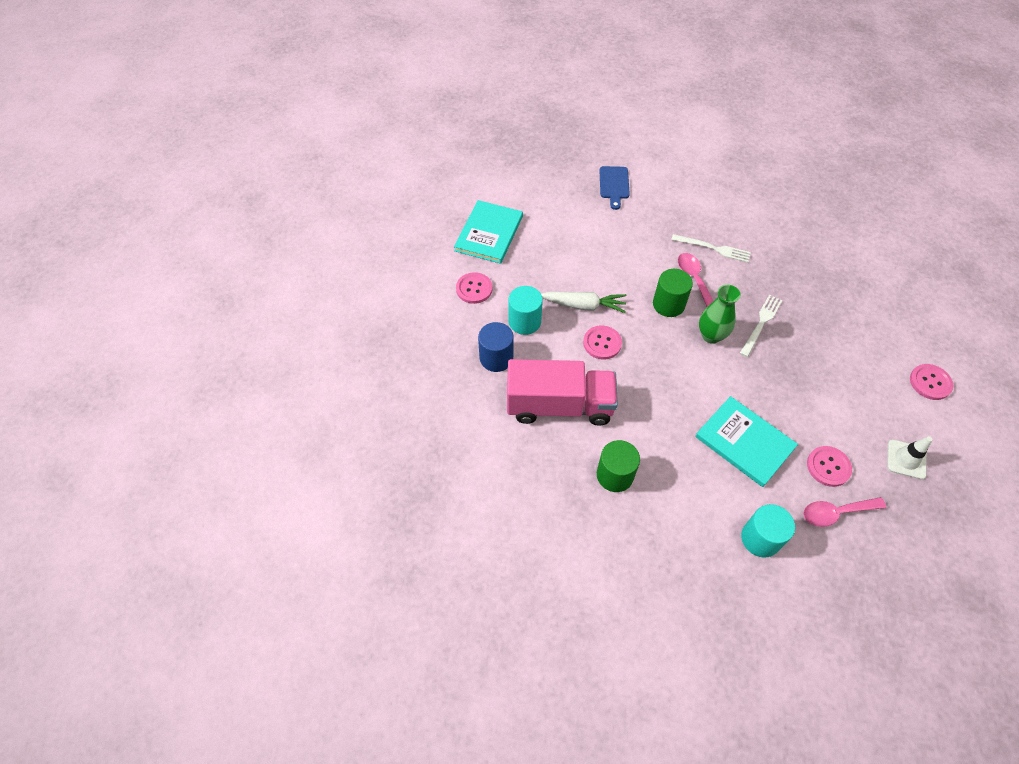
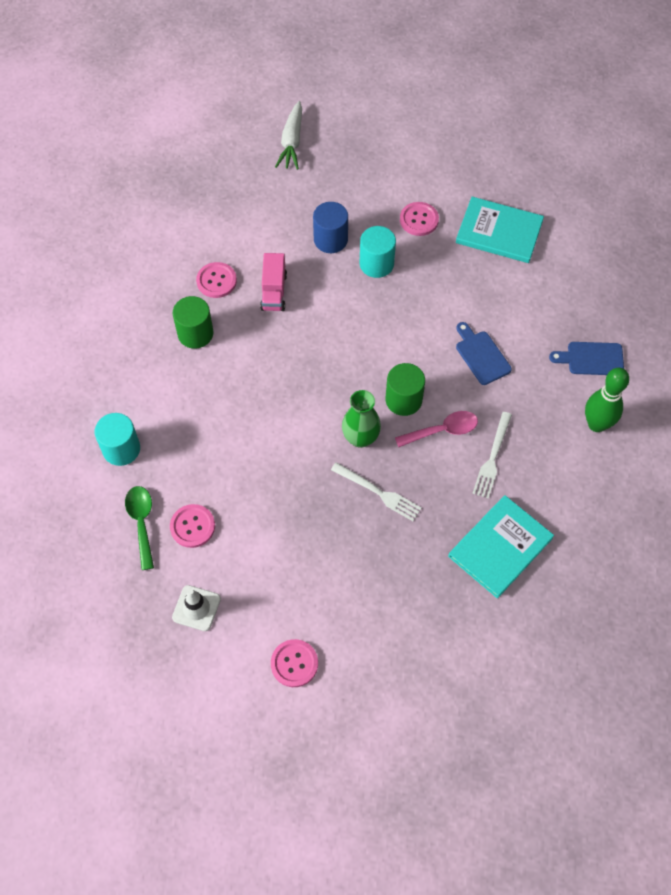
camera: 90 degrees right, 5 degrees up
pink truck [507,359,618,426] -> pink truck [260,253,287,311], size x0.52
white carrot [541,292,626,313] -> white carrot moved to [275,101,302,170]
pink button [583,326,622,359] -> pink button moved to [196,262,237,298]
turquoise book [695,396,798,487] -> turquoise book moved to [448,495,554,599]
pink spoon [803,497,886,527] -> green spoon [125,486,154,570]
none -> blue cutting board [456,322,512,385]
none -> green bowling pin [585,368,629,432]

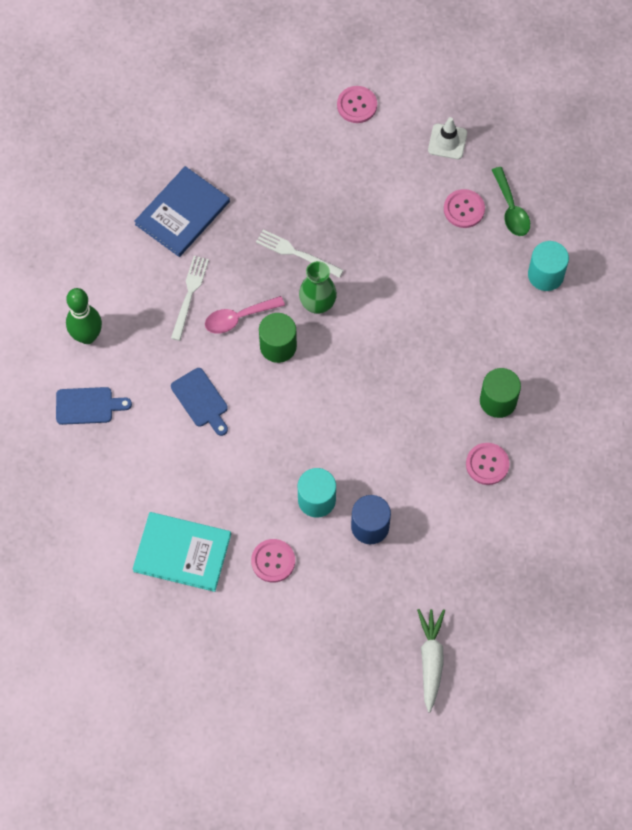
camera: 175 degrees right, 5 degrees up
pink truck [260,253,287,311] -> none
turquoise book [448,495,554,599] -> blue book [134,166,230,257]

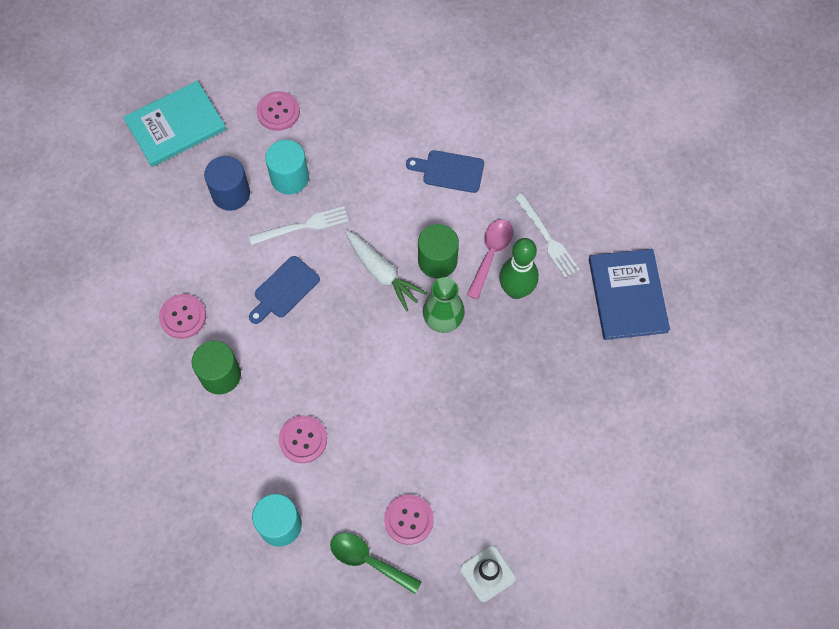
camera: 135 degrees right, 0 degrees up
blue cutting board [56,387,132,425] -> blue cutting board moved to [249,256,320,324]
green bowling pin [66,288,102,344] -> green bowling pin moved to [499,238,539,299]
turquoise book [133,512,231,592] -> turquoise book moved to [123,81,226,167]
white fork [256,229,343,278] -> white fork moved to [249,206,349,245]
pink button [337,86,377,123] -> pink button moved to [279,415,327,463]
white carrot [417,609,445,713] -> white carrot moved to [345,230,427,312]

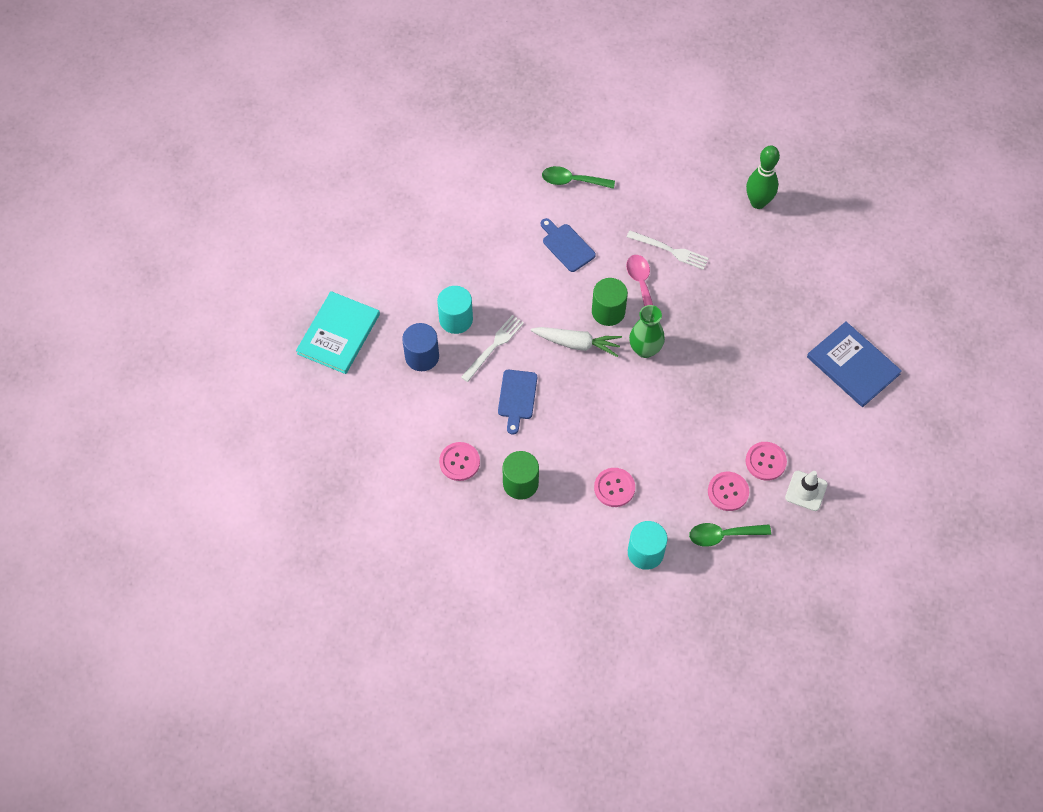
camera: 35 degrees left, 5 degrees down
pink button [257,91,300,131] -> pink button moved to [746,442,787,481]
blue cutting board [406,150,484,193] -> blue cutting board turned 75 degrees clockwise [541,218,596,272]
green bowling pin [499,238,539,299] -> green bowling pin moved to [746,145,780,209]
blue book [589,249,670,340] -> blue book moved to [807,322,902,407]
none -> green spoon [542,166,615,189]

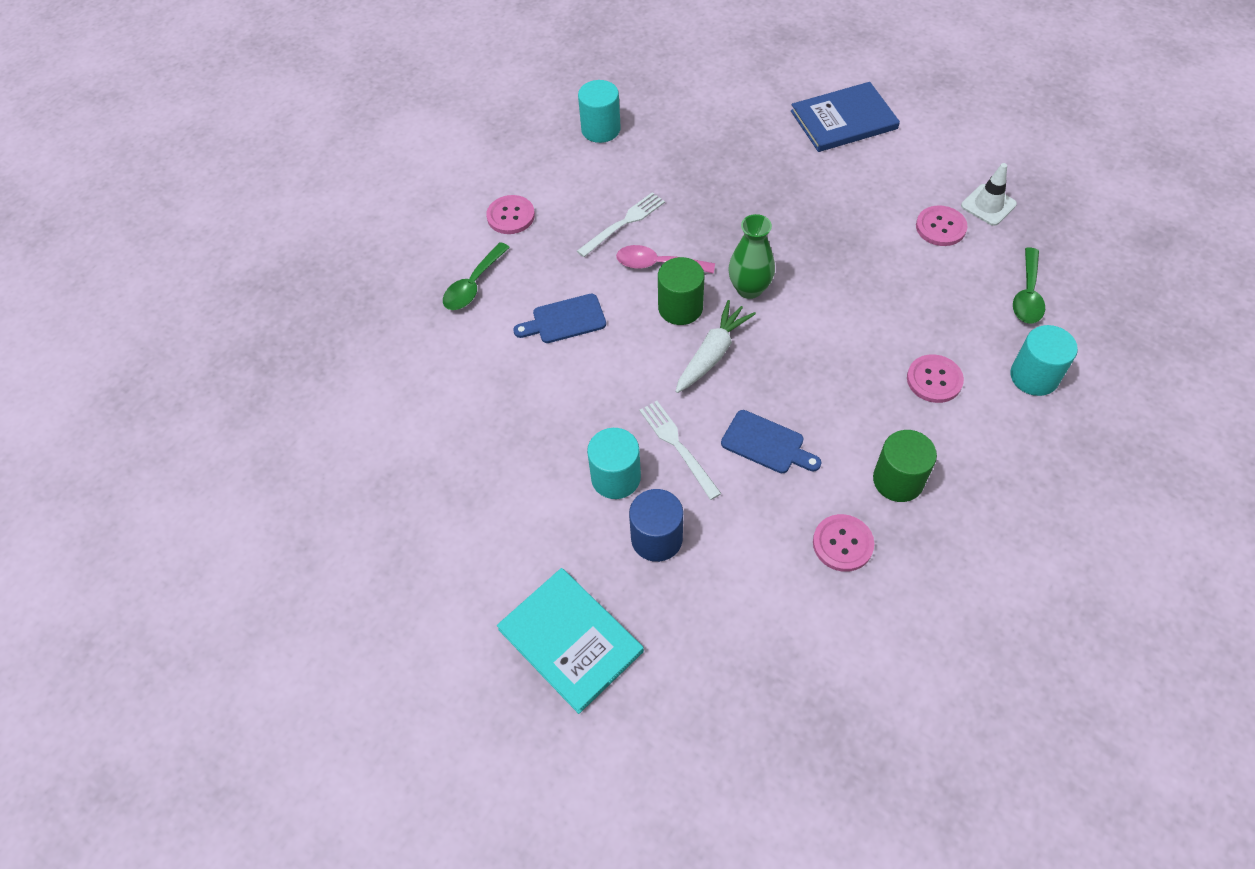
camera: 65 degrees left, 5 degrees down
pink button [708,472,749,511] -> pink button moved to [486,195,535,234]
green bowling pin [746,145,780,209] -> turquoise cylinder [578,80,621,143]

